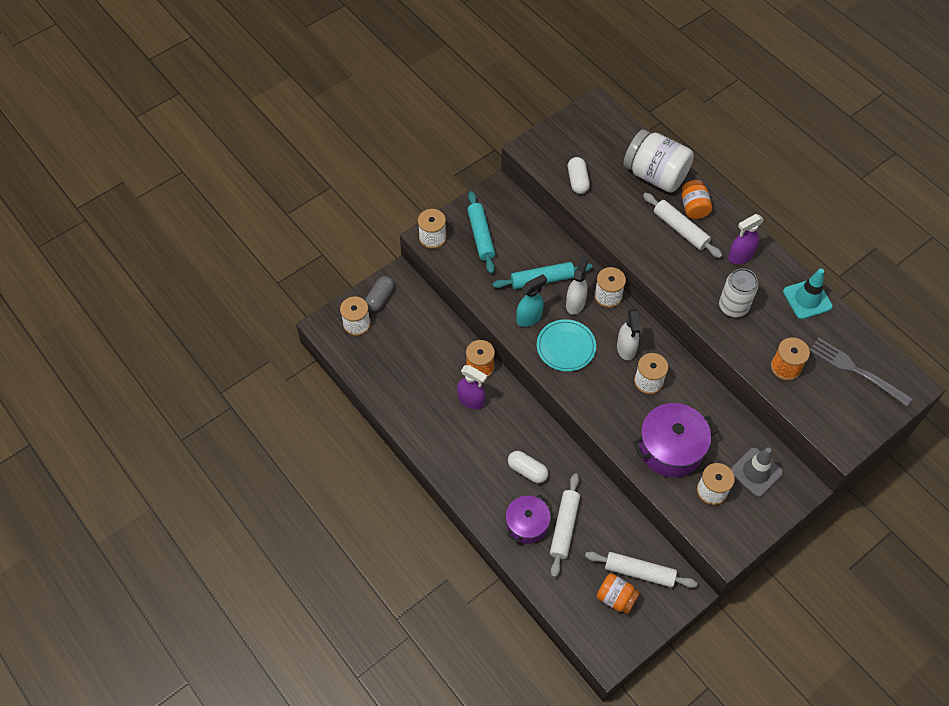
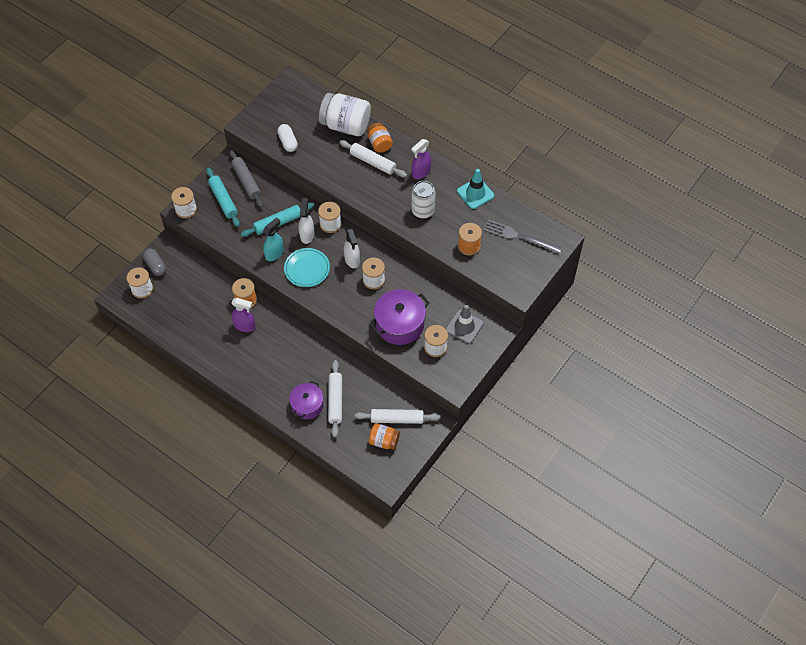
camera: 15 degrees left, 0 degrees up
grey capsule [365,276,394,312] -> grey capsule turned 45 degrees counterclockwise [143,249,166,276]
white capsule [508,451,548,483] -> none
none -> grey rolling pin [229,149,263,207]

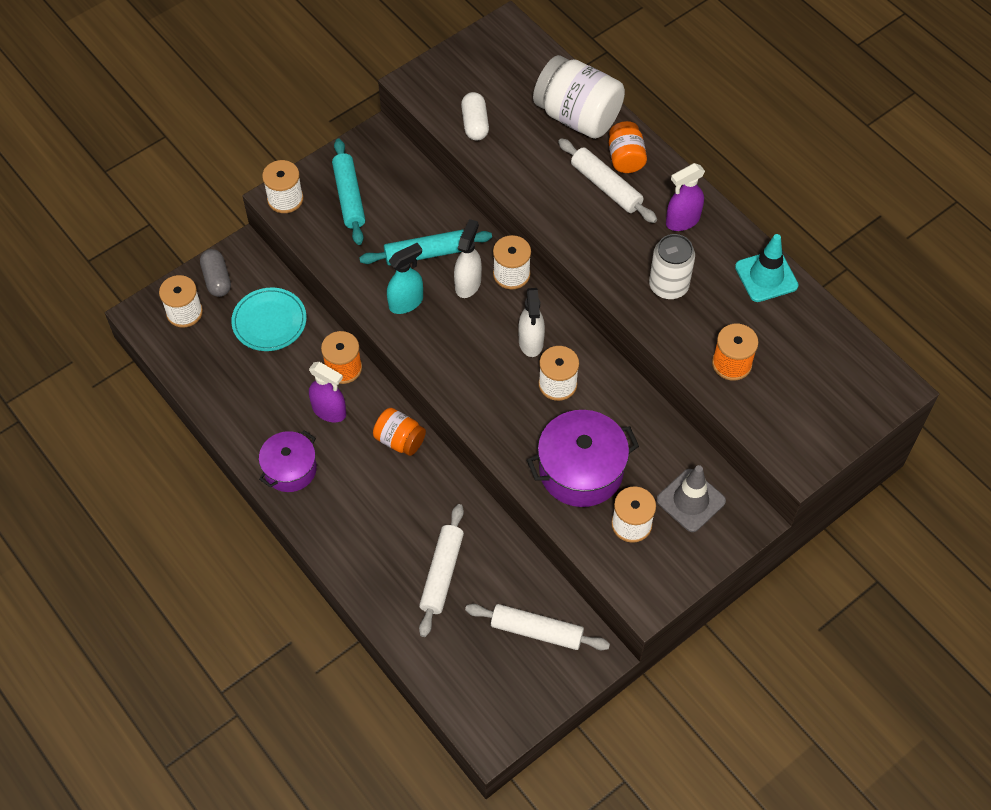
camera: 15 degrees right, 0 degrees up
grey rolling pin [229,149,263,207] -> none
turquoise plate [284,248,330,287] -> turquoise plate moved to [231,288,307,351]
purple pot [289,381,323,420] -> purple pot moved to [259,430,317,492]
orange jar [369,423,400,450] -> orange jar moved to [373,408,426,456]
grey fork [483,220,562,254] -> none

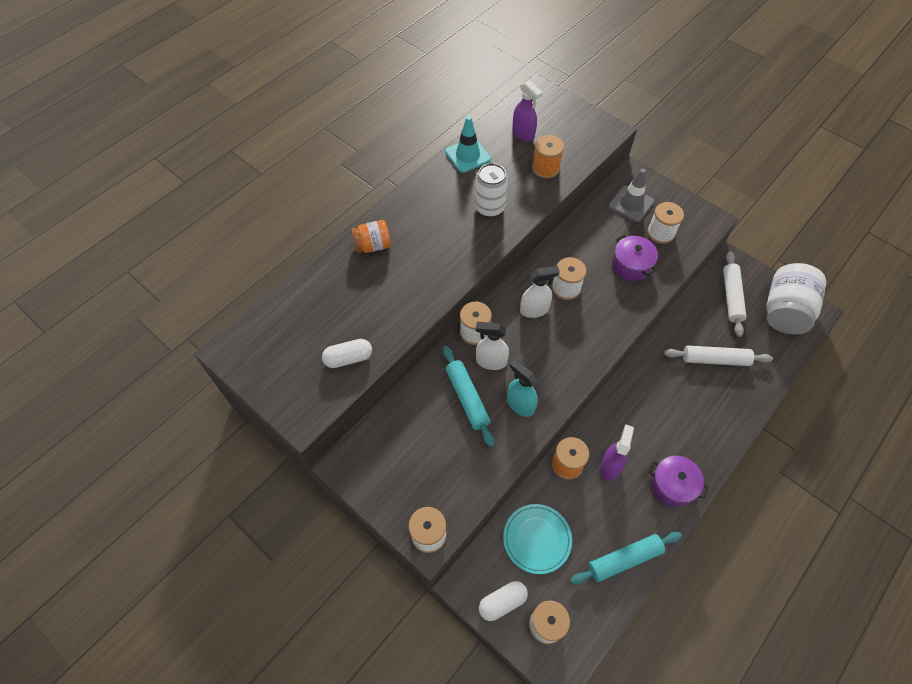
camera: 100 degrees left, 0 degrees up
grey capsule [200,249,231,297] -> white capsule [479,581,528,621]
turquoise rolling pin [332,139,365,245] -> turquoise rolling pin moved to [570,532,682,585]
orange jar [373,408,426,456] -> none
purple pot [527,410,639,507] -> purple pot [612,235,658,281], size x0.65
white jar [533,55,625,139] -> white jar moved to [766,263,826,334]
white rolling pin [558,138,657,223] -> none
purple spray bottle [666,163,705,231] -> purple spray bottle moved to [512,80,543,142]

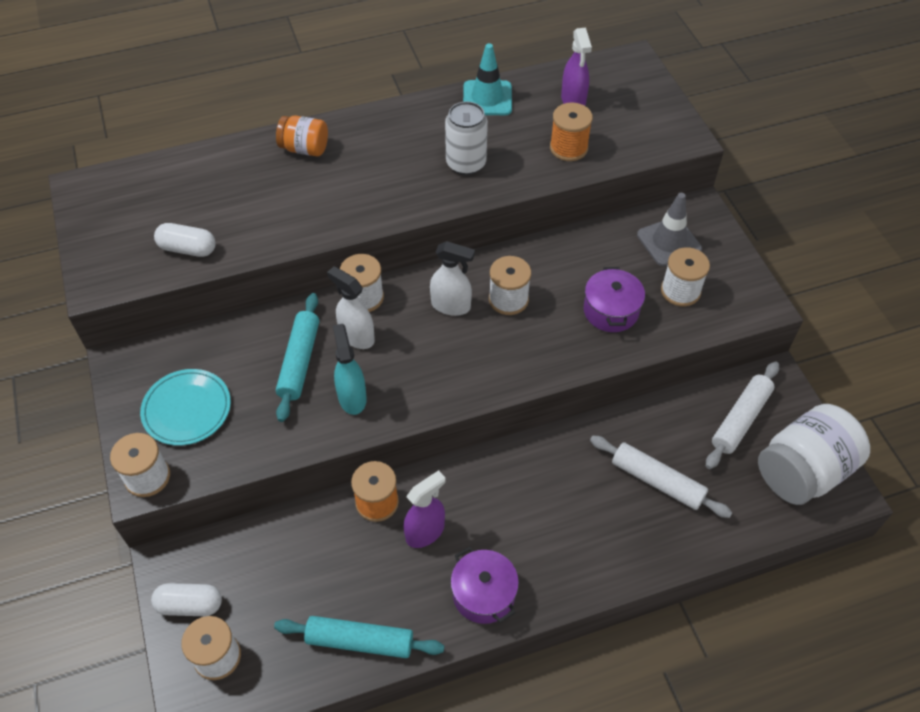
camera: 30 degrees right, 5 degrees down
turquoise plate [503,504,572,574] -> turquoise plate moved to [140,369,231,446]

